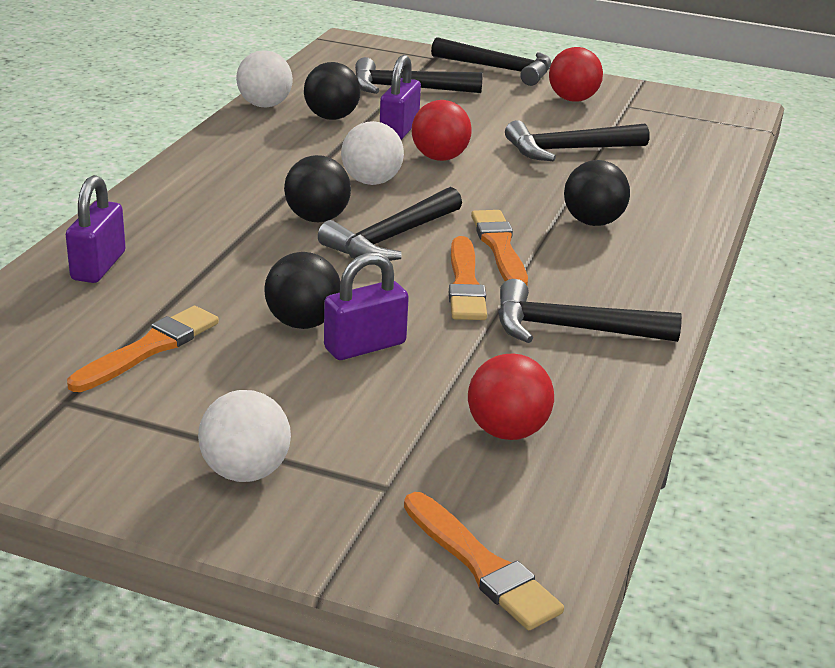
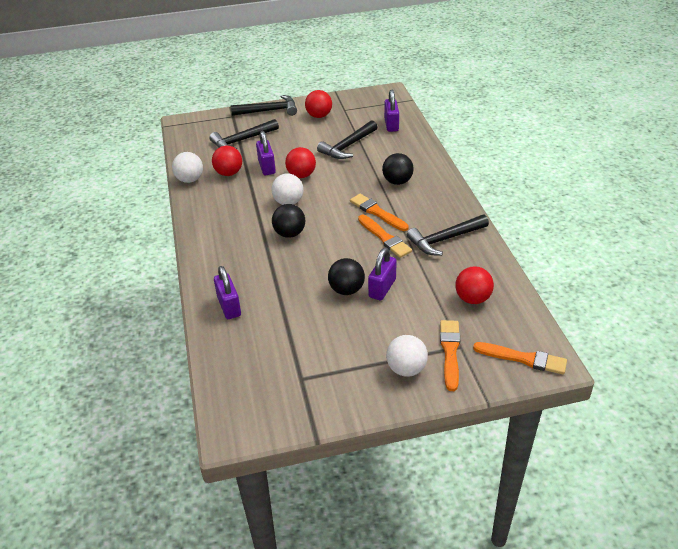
camera: 30 degrees left, 10 degrees up
orange brush [67,306,219,392] -> orange brush moved to [440,320,460,391]
black ball [304,62,361,120] -> red ball [212,146,242,176]
black hammer [318,187,462,261] -> none
none -> purple padlock [384,90,399,132]

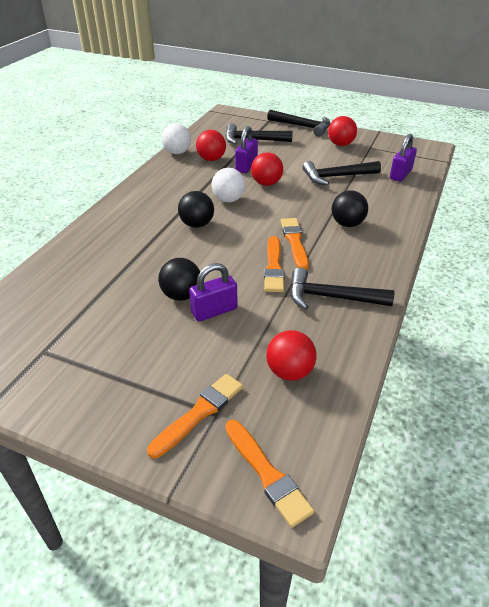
camera: 35 degrees right, 0 degrees up
purple padlock [214,266,241,319] -> none
white ball [386,335,428,377] -> none

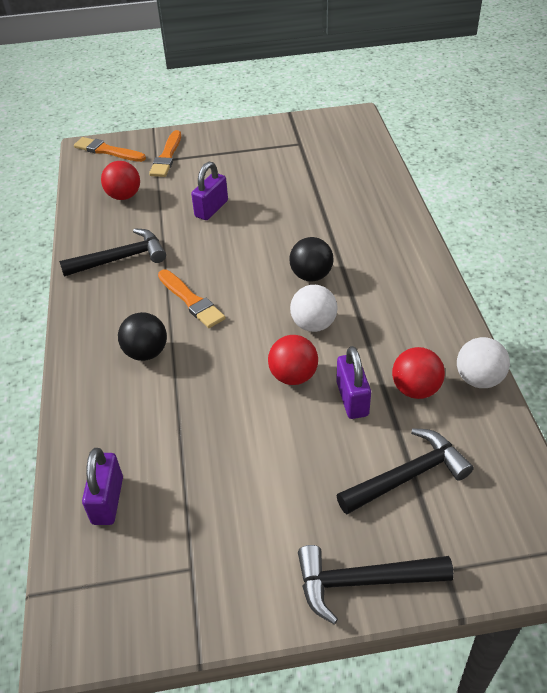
camera: 150 degrees right, 5 degrees up
black ball [158,258,200,301] -> none
orange brush [264,236,284,292] -> none
black hammer [302,161,381,185] -> none
red ball [328,116,357,146] -> none

